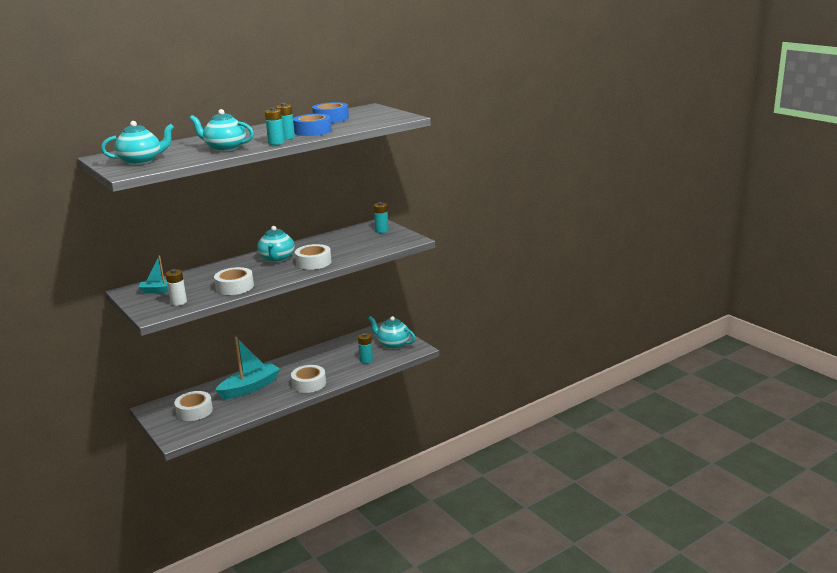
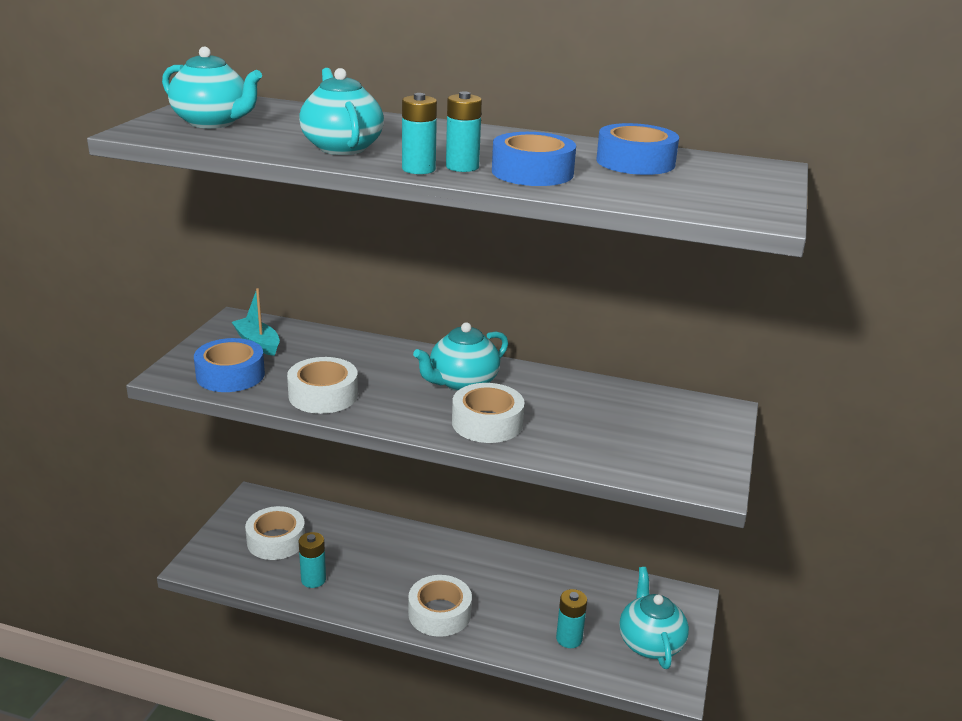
camera: 50 degrees right, 5 degrees up
white battery [166,269,187,306] -> blue tape [194,338,265,392]
turquoise boat [215,337,280,399] -> none
turquoise battery [374,202,389,233] -> turquoise battery moved to [299,532,326,588]

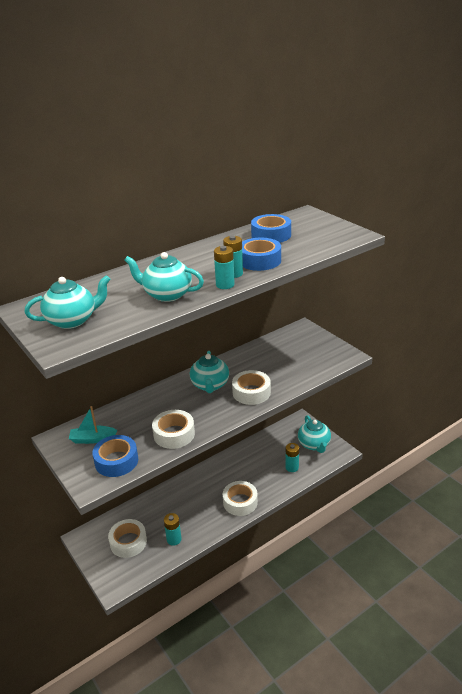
camera: 50 degrees left, 5 degrees up
turquoise teapot [619,567,689,669] -> turquoise teapot turned 135 degrees counterclockwise [298,415,331,453]

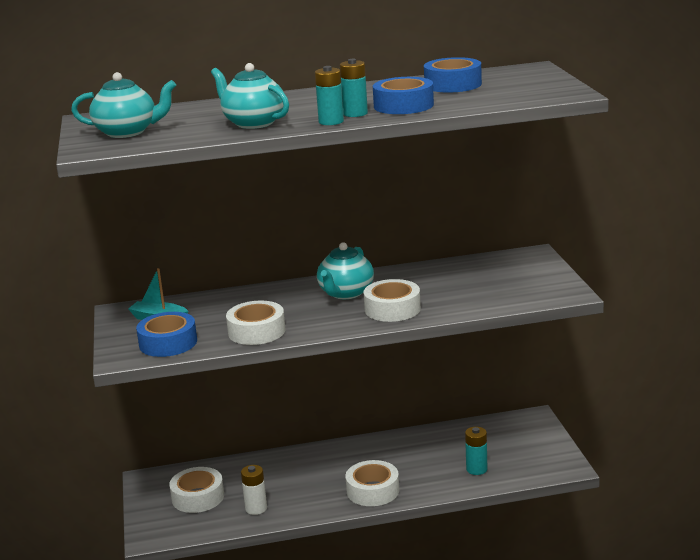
camera: 25 degrees right, 10 degrees down
turquoise battery [164,513,182,546] -> white battery [241,465,267,515]
turquoise teapot [298,415,331,453] -> none

